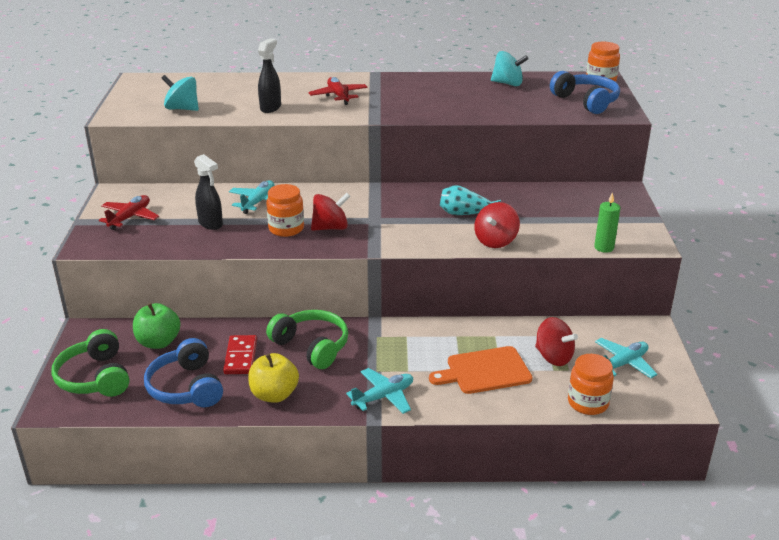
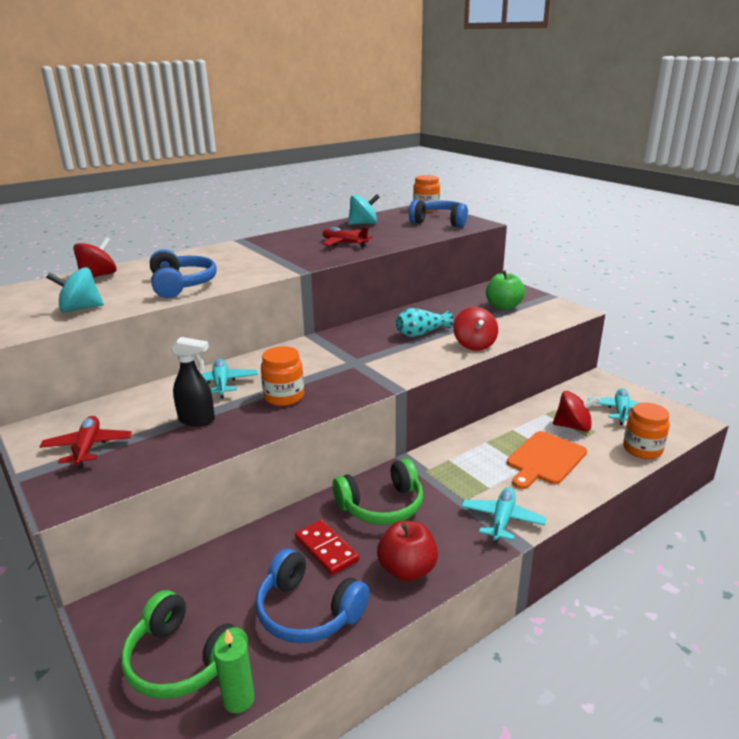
camera: 35 degrees left, 5 degrees down
green apple [133,303,181,349] -> green apple moved to [486,270,525,310]
yellow apple [248,353,299,403] -> red apple [377,521,438,581]
black spray bottle [258,38,281,113] -> blue headphones [150,249,216,298]
green headphones [266,310,348,369] -> green headphones turned 150 degrees clockwise [333,458,423,525]
red plane [309,77,368,105] -> red plane moved to [322,227,372,248]
red spinning top [311,193,351,231] -> red spinning top moved to [73,237,117,278]
green candle [594,192,620,253] -> green candle moved to [213,629,255,713]

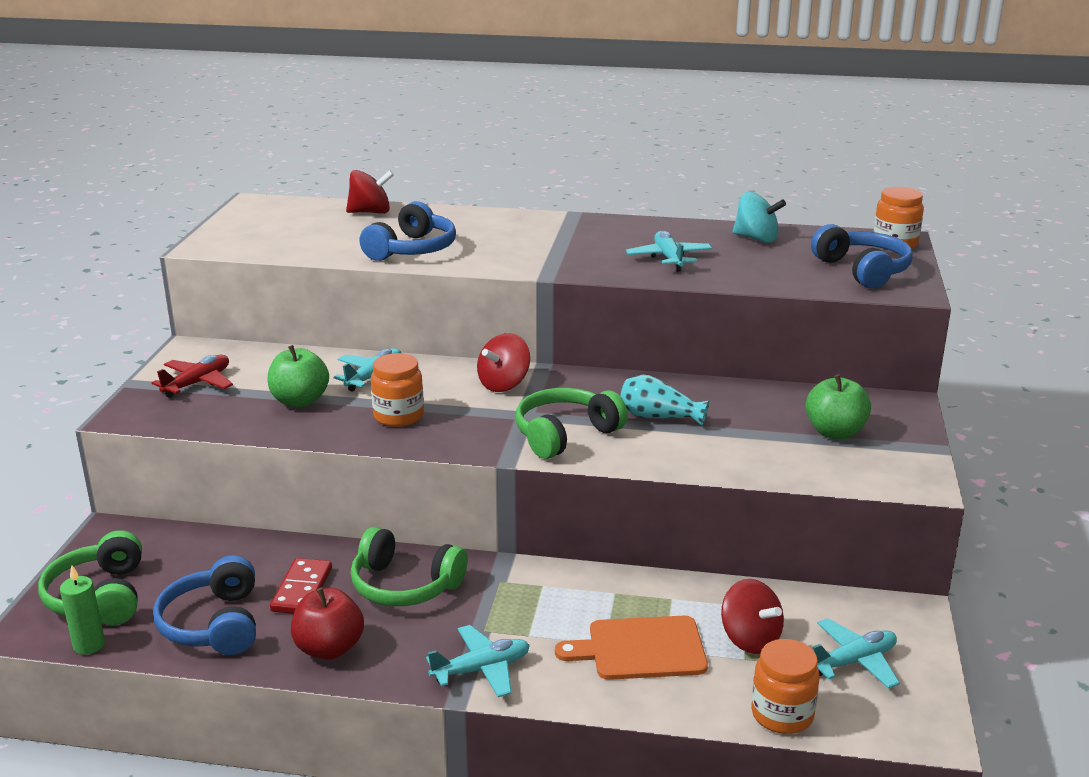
camera: 45 degrees right, 0 degrees up
turquoise spinning top [46,267,104,313] -> none
black spray bottle [170,337,215,426] -> green apple [267,345,329,407]
red plane [322,227,372,248] -> turquoise plane [626,231,712,272]
red spinning top [453,307,498,351] -> red spinning top moved to [477,333,530,392]
none -> green headphones [516,388,628,459]

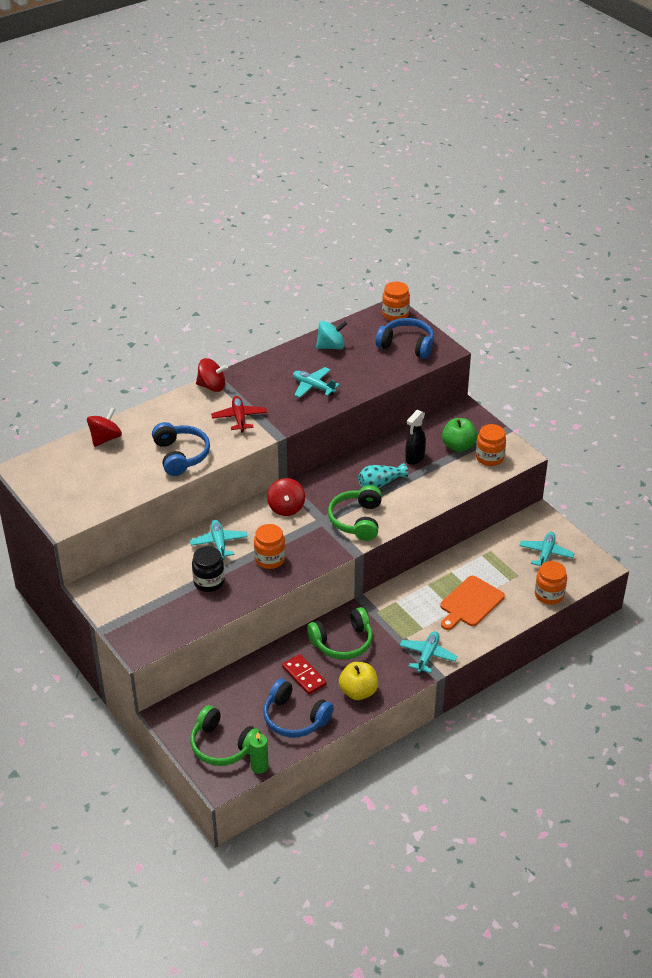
camera: 45 degrees left, 15 degrees up
red plane [152,355,233,398] -> red plane moved to [211,396,267,433]
green apple [267,345,329,407] -> black jar [192,546,225,592]
red apple [291,588,364,660] -> yellow apple [339,662,378,700]
red spinning top [721,579,784,654] -> red spinning top moved to [196,358,228,392]
none -> black spray bottle [405,410,426,465]
none -> orange jar [476,424,506,466]

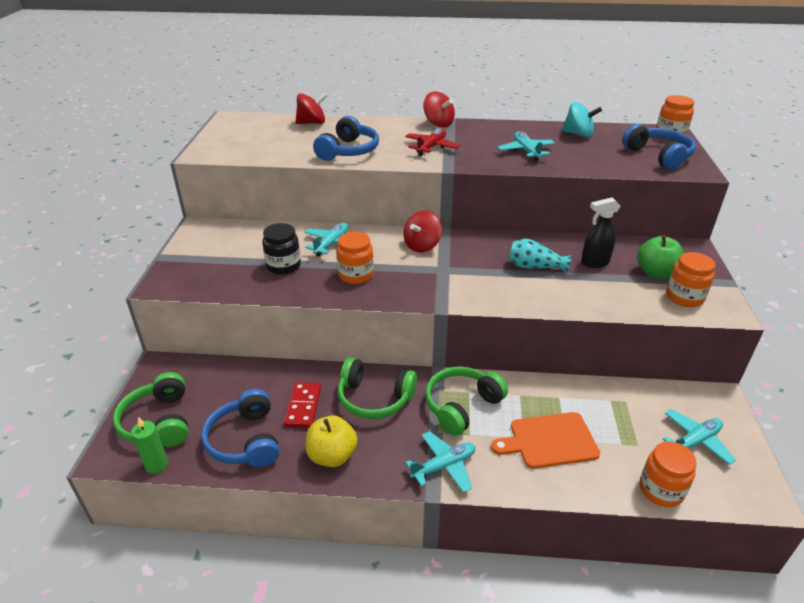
camera: 40 degrees right, 5 degrees down
green headphones [328,485,382,541] -> green headphones moved to [425,366,508,436]

